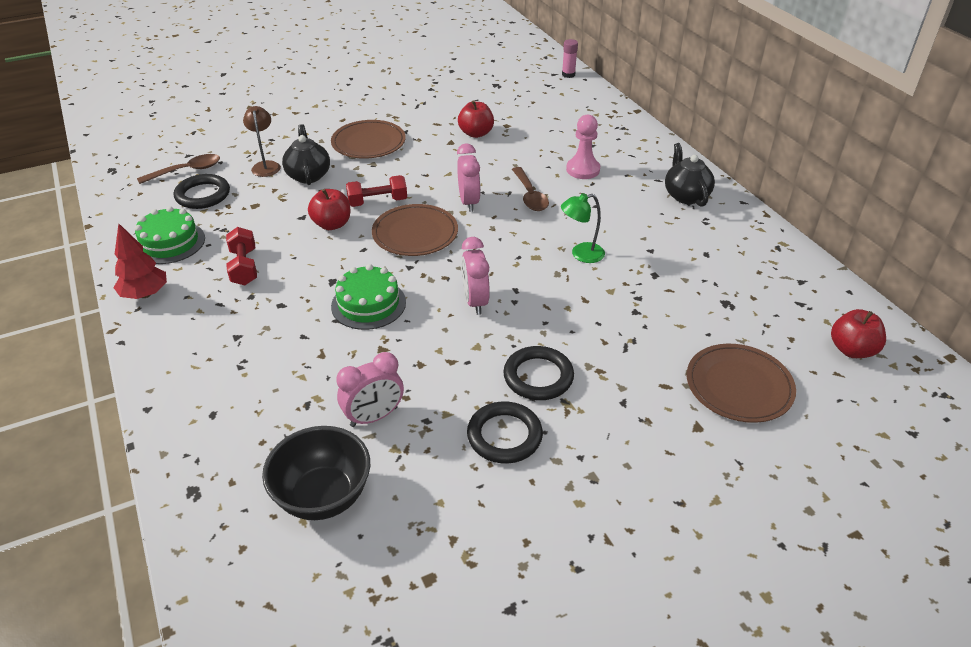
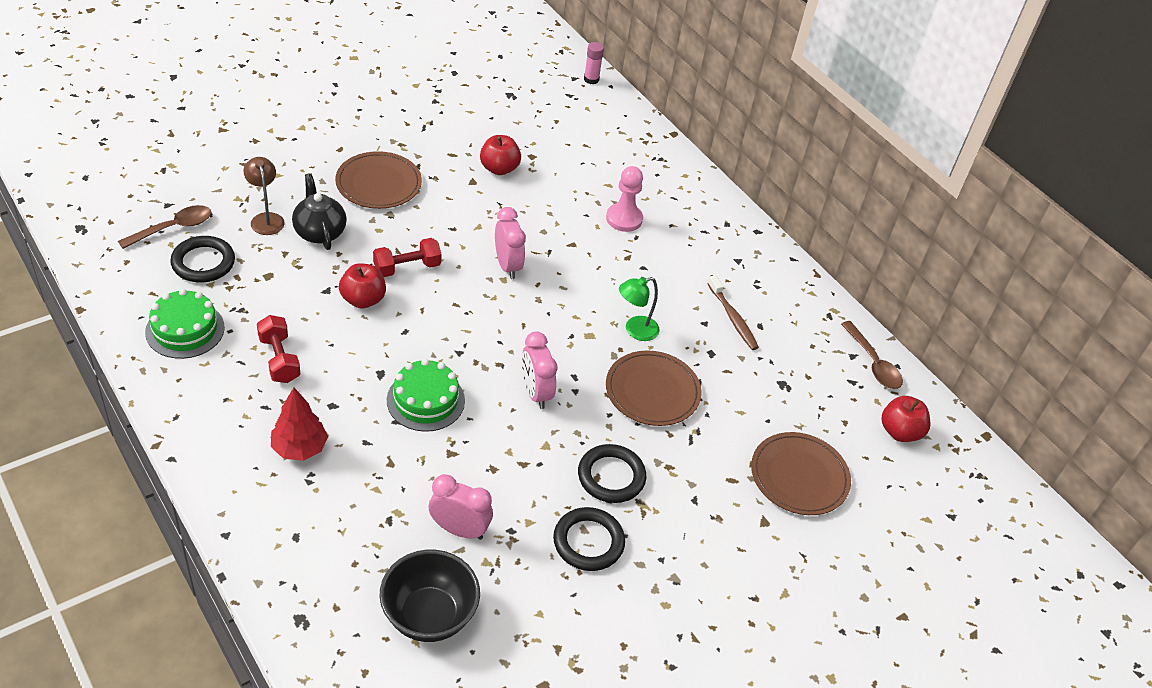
camera: 15 degrees left, 5 degrees up
red tree [114,224,167,299] -> red tree moved to [271,387,328,461]
pink clock [336,352,404,427] -> pink clock turned 120 degrees counterclockwise [428,474,493,540]
brown plate [372,204,458,256] -> brown plate moved to [606,350,702,426]
brown spoon [512,167,549,211] -> brown spoon moved to [841,321,903,389]
black teapot [665,143,715,207] -> none
none -> brown toothbrush [707,275,759,350]

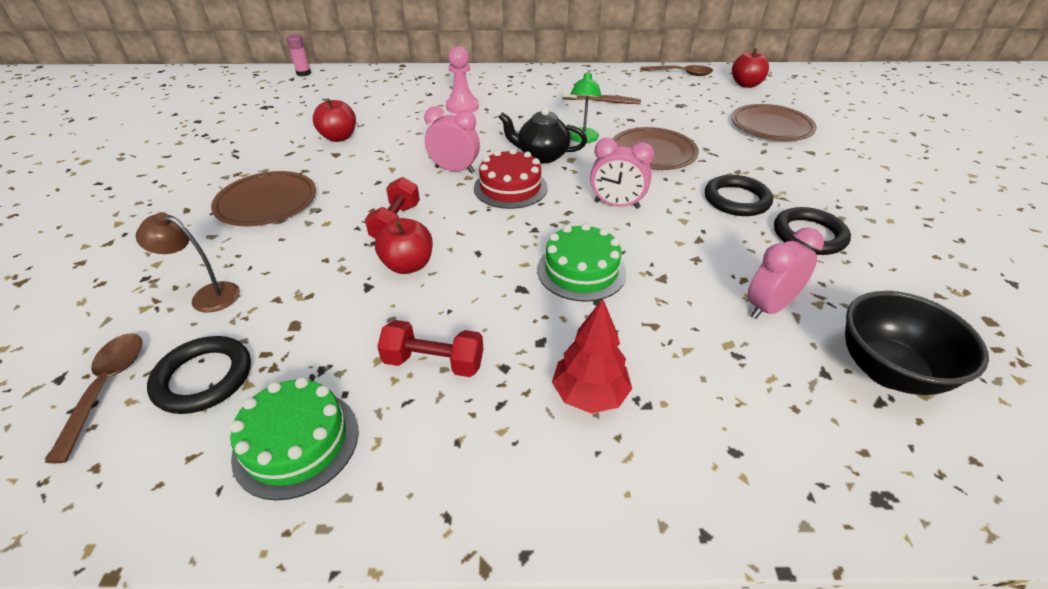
camera: 50 degrees left, 5 degrees down
black teapot [292,173,347,250] -> black teapot moved to [499,107,587,163]
none -> red cake [474,148,548,209]

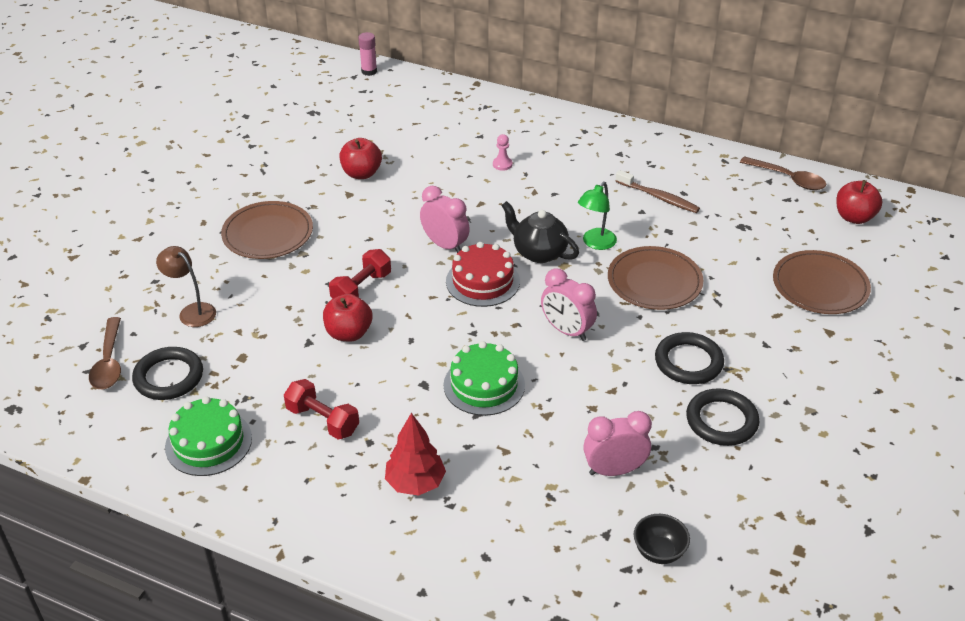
camera: 25 degrees right, 0 degrees up
brown spoon [45,333,142,463] -> brown spoon turned 150 degrees clockwise [89,317,121,389]
pink pawn [446,46,479,114] -> pink pawn [493,134,513,171], size x0.54
black bowl [845,291,989,395] -> black bowl [634,514,690,564], size x0.55

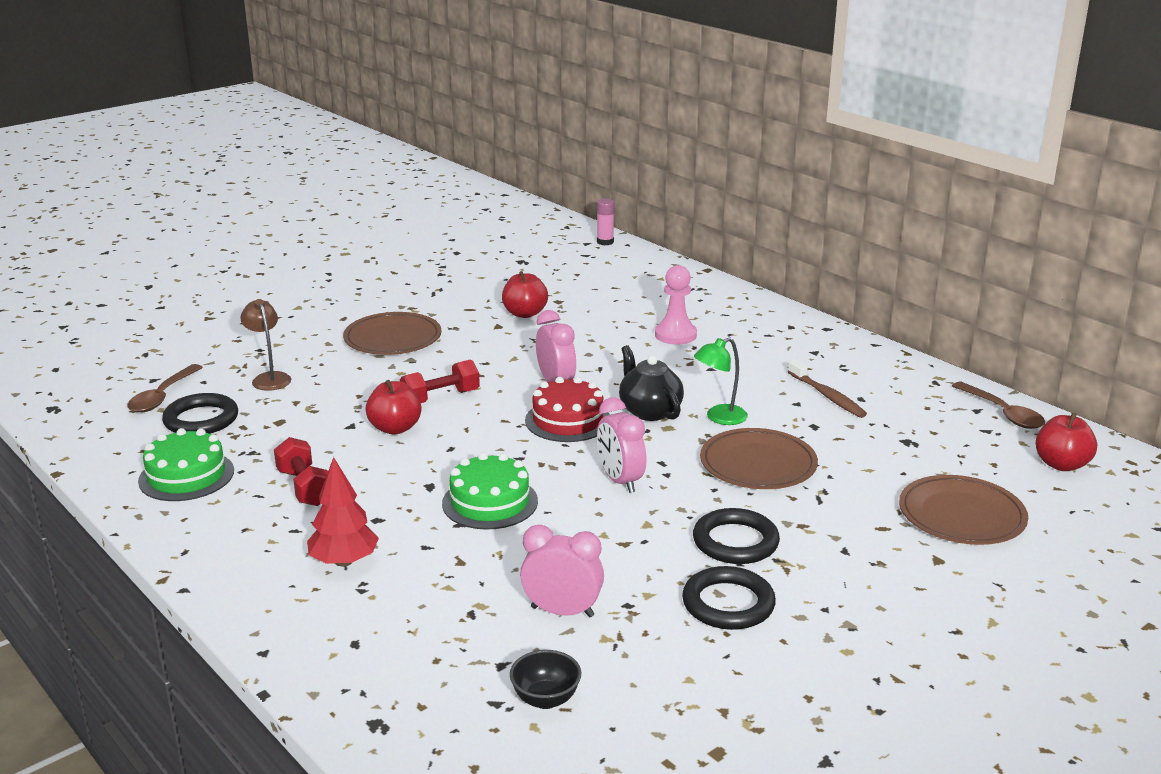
camera: 25 degrees right, 15 degrees down
pink pawn [493,134,513,171] -> pink pawn [655,265,697,345], size x1.85

